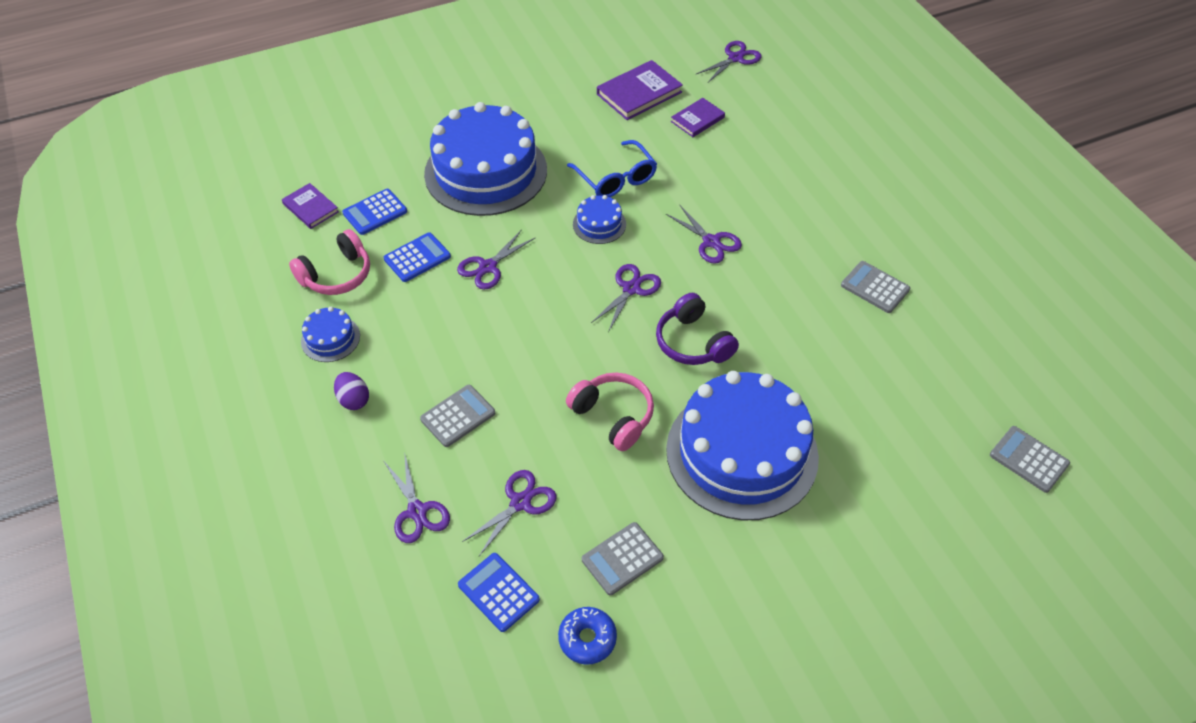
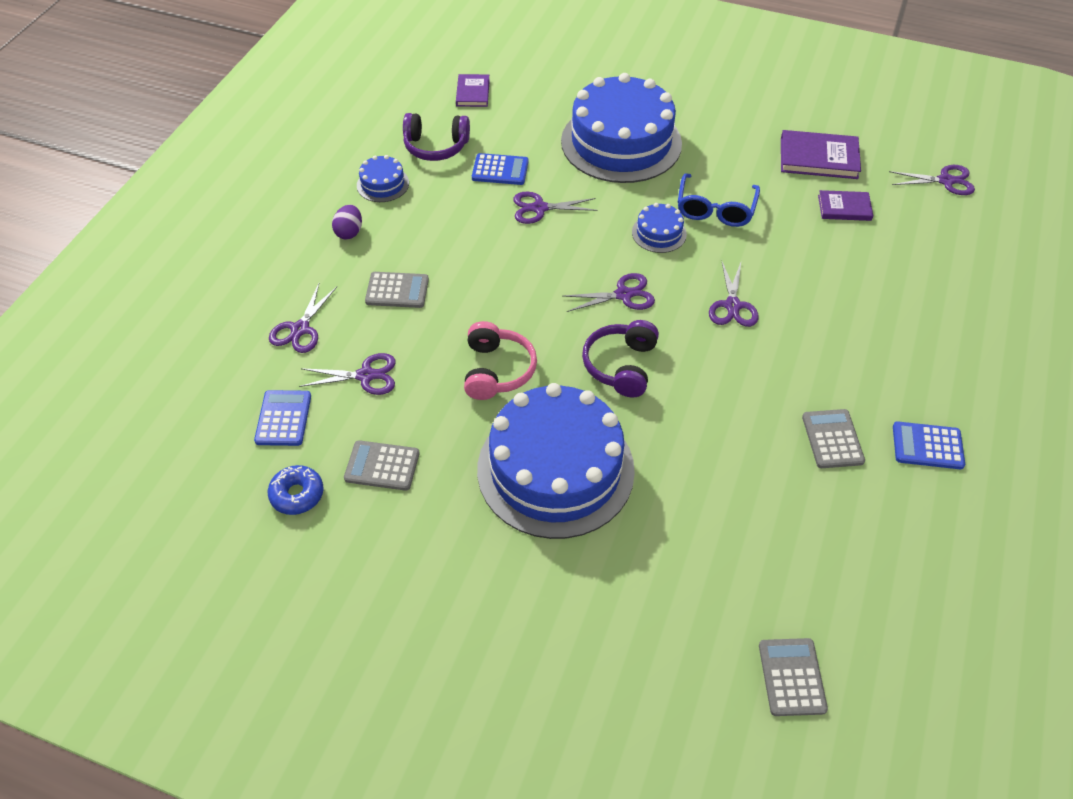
camera: 45 degrees right, 0 degrees up
pink headphones [289,229,370,295] -> purple headphones [403,113,470,161]
blue calculator [342,189,407,235] -> blue calculator moved to [893,421,965,469]

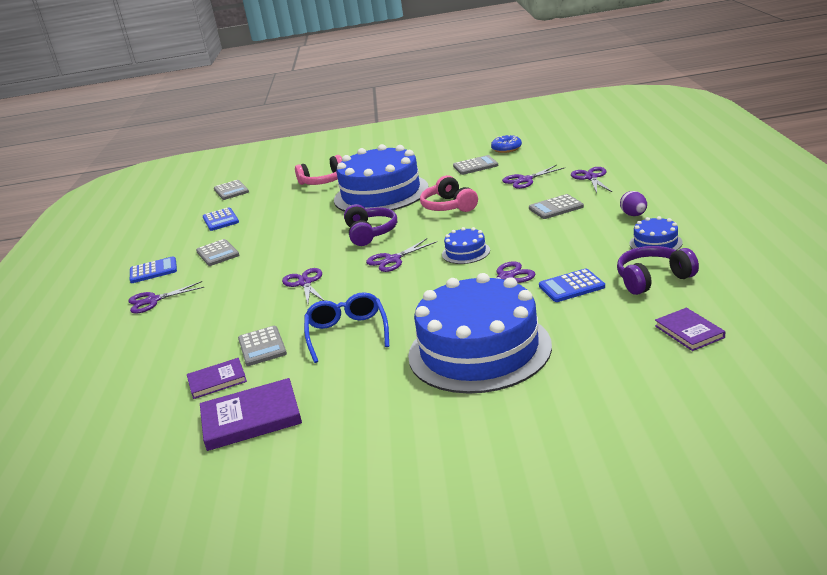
camera: 160 degrees right, 25 degrees down
blue calculator [254,390,311,446] -> blue calculator moved to [203,207,239,231]
blue cake [632,203,687,253] -> blue cake moved to [442,227,490,264]
purple scissors [889,165,975,195] -> purple scissors moved to [129,281,205,313]
none -> grey calculator [238,326,287,366]
none -> pink headphones [295,155,342,185]

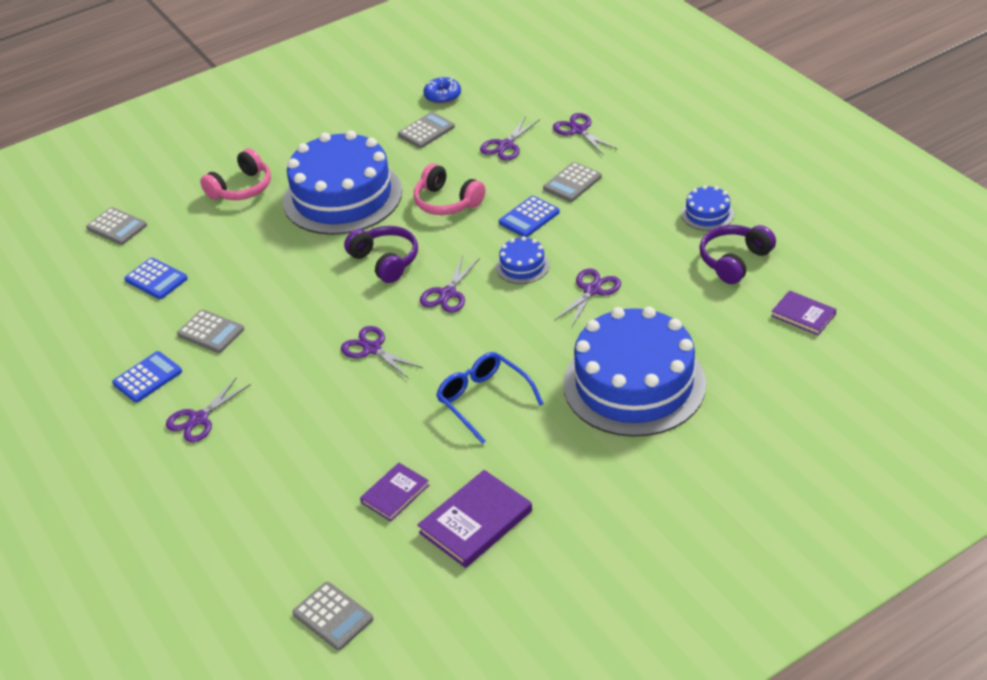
camera: 30 degrees left, 15 degrees up
grey calculator [238,326,287,366] -> grey calculator moved to [293,582,373,650]
blue calculator [539,268,605,302] -> blue calculator moved to [499,196,560,237]
purple egg [620,191,647,216] -> none

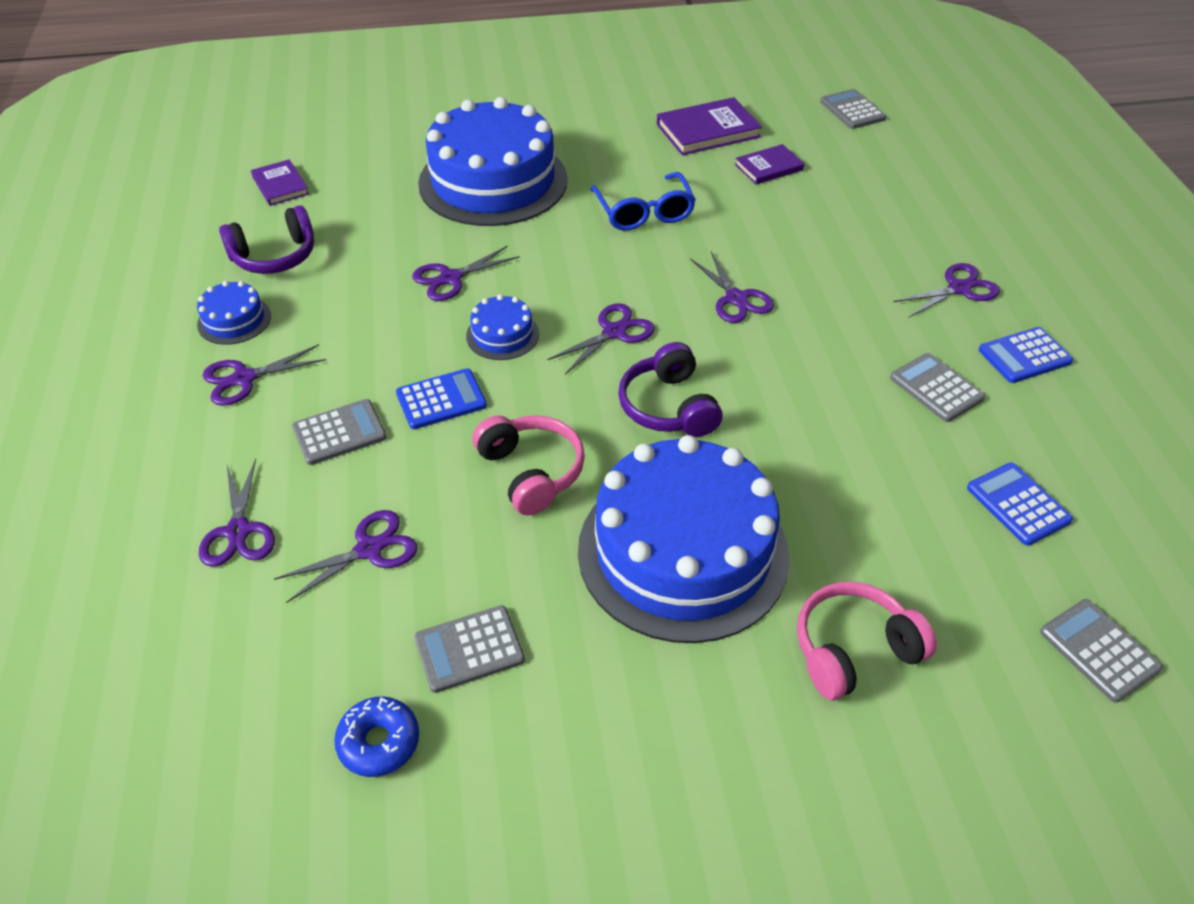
camera: 160 degrees left, 5 degrees up
none -> purple scissors [203,344,326,406]

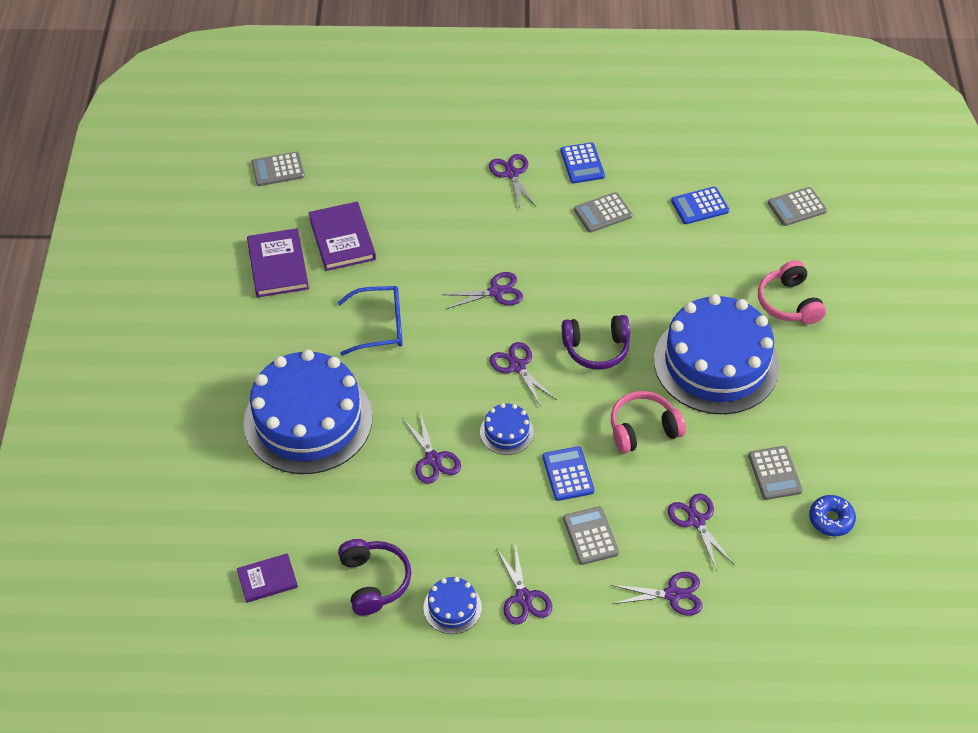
camera: 80 degrees left, 5 degrees up
purple book [735,144,804,185] -> purple book [309,202,376,271], size x1.61

